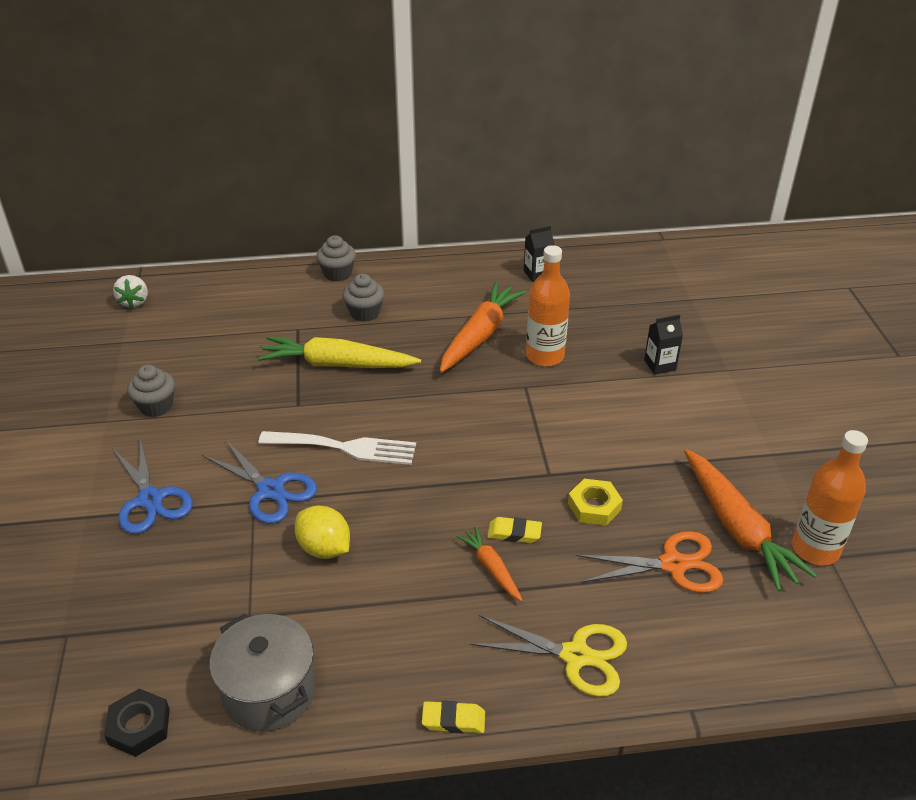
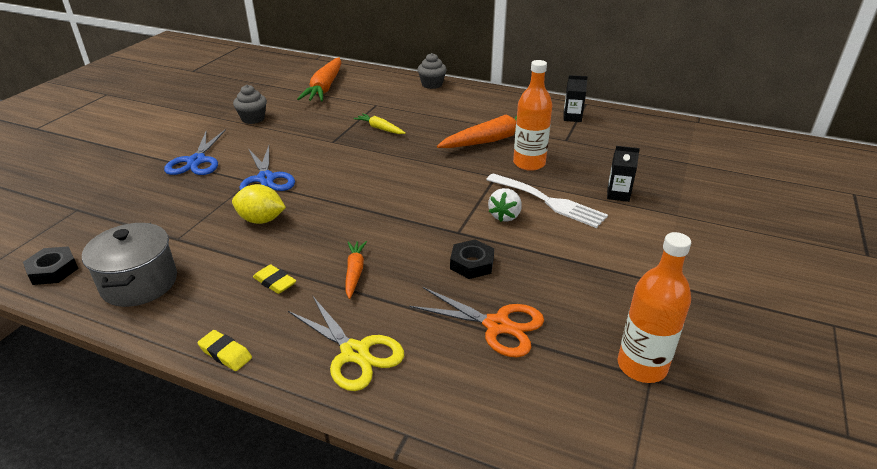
camera: 30 degrees right, 5 degrees down
white strawberry [113,275,148,308] -> white strawberry moved to [488,188,522,222]
yellow carrot [258,336,421,368] -> yellow carrot [354,113,406,134], size x0.52
white fork [258,431,416,465] -> white fork moved to [486,173,608,228]
yellow lemon [295,506,350,559] -> yellow lemon turned 60 degrees counterclockwise [232,184,286,224]
grey cupcake [343,274,384,322] -> none
yellow eraser [487,517,542,543] -> yellow eraser moved to [253,264,296,294]
yellow nut [568,479,623,526] -> black nut [450,240,494,279]
orange carrot [684,449,817,591] -> orange carrot moved to [297,57,341,101]

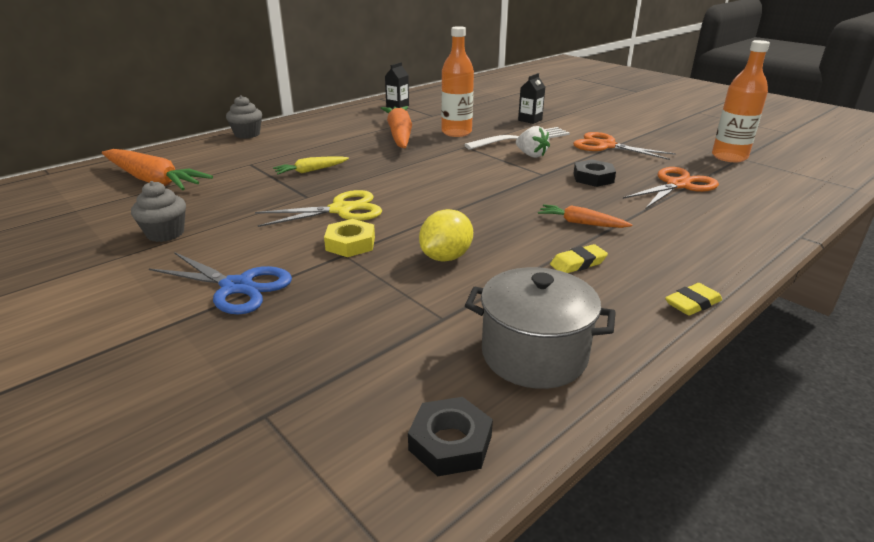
camera: 65 degrees left, 5 degrees down
blue scissors [239,146,295,191] -> yellow nut [324,219,375,257]
yellow scissors [288,295,404,391] -> yellow scissors moved to [255,190,382,227]
none -> orange scissors [573,132,676,160]

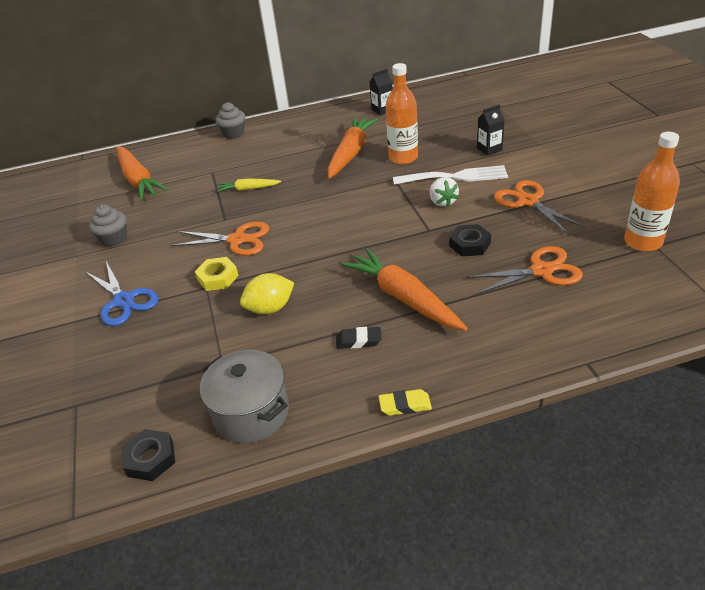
camera: 30 degrees right, 10 degrees up
yellow scissors [255,190,382,227] -> orange scissors [171,222,269,255]
orange carrot [538,204,633,228] -> orange carrot [342,248,468,331], size x1.94
yellow eraser [550,244,608,273] -> black eraser [336,327,381,349]

